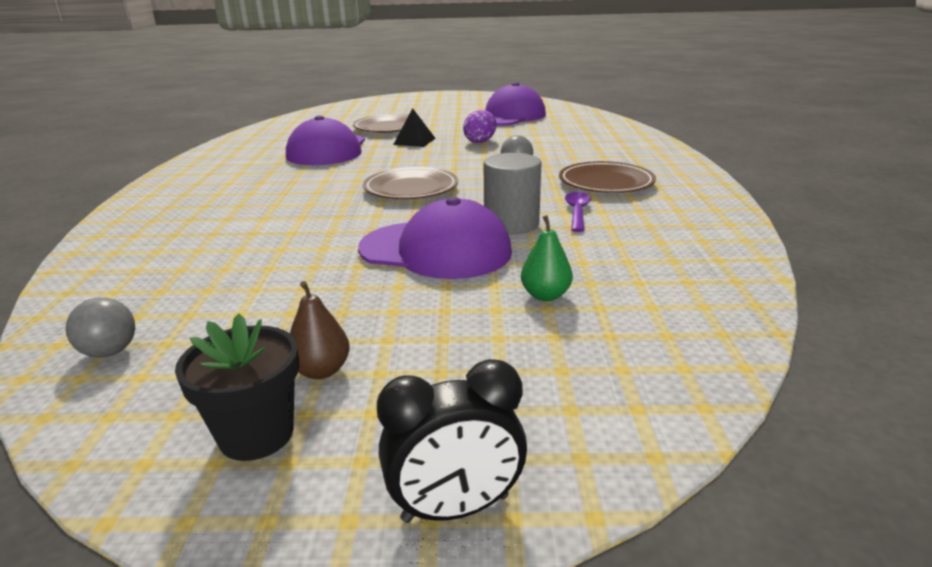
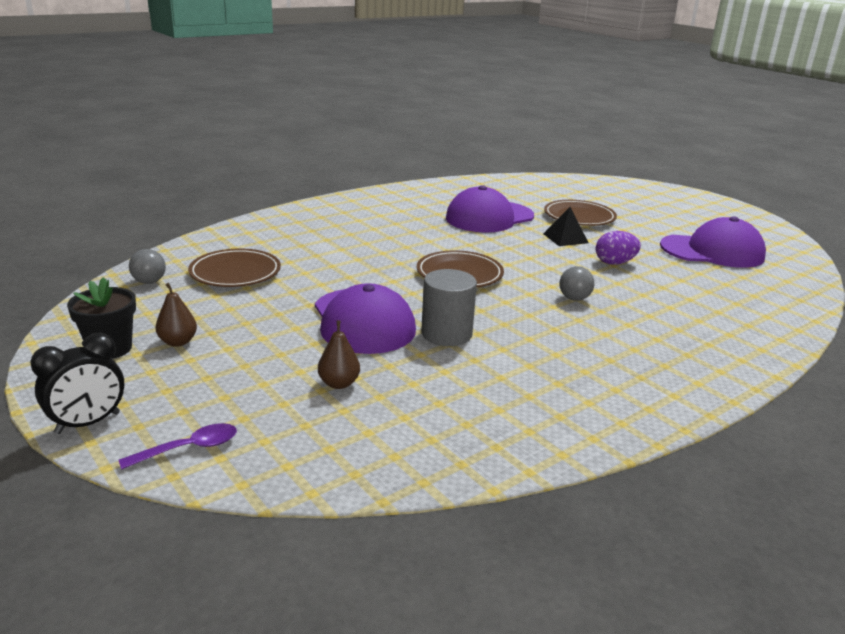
camera: 50 degrees right, 0 degrees up
black clock [377,359,527,523] -> black clock turned 75 degrees counterclockwise [30,333,124,434]
green pear [521,215,573,301] -> brown pear [318,321,360,389]
brown plate [559,161,656,193] -> brown plate moved to [188,248,281,287]
purple spoon [565,192,591,232] -> purple spoon moved to [119,423,237,469]

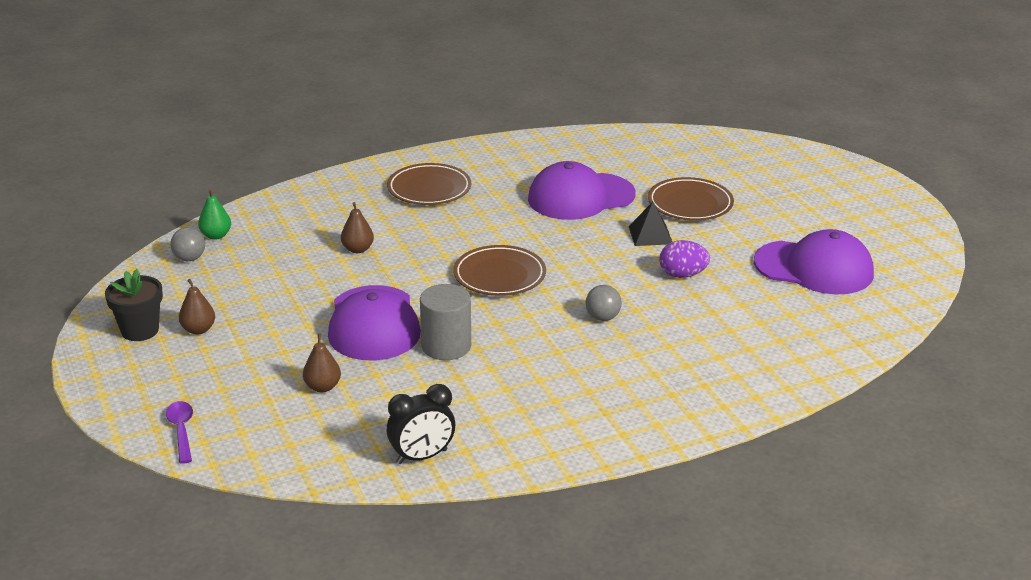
camera: 15 degrees right, 5 degrees up
black clock [30,333,124,434] -> black clock moved to [387,384,455,464]
purple spoon [119,423,237,469] -> purple spoon turned 90 degrees counterclockwise [166,401,193,464]
brown plate [188,248,281,287] -> brown plate moved to [387,163,471,205]
none -> green pear [198,189,231,240]
none -> brown pear [341,202,374,253]

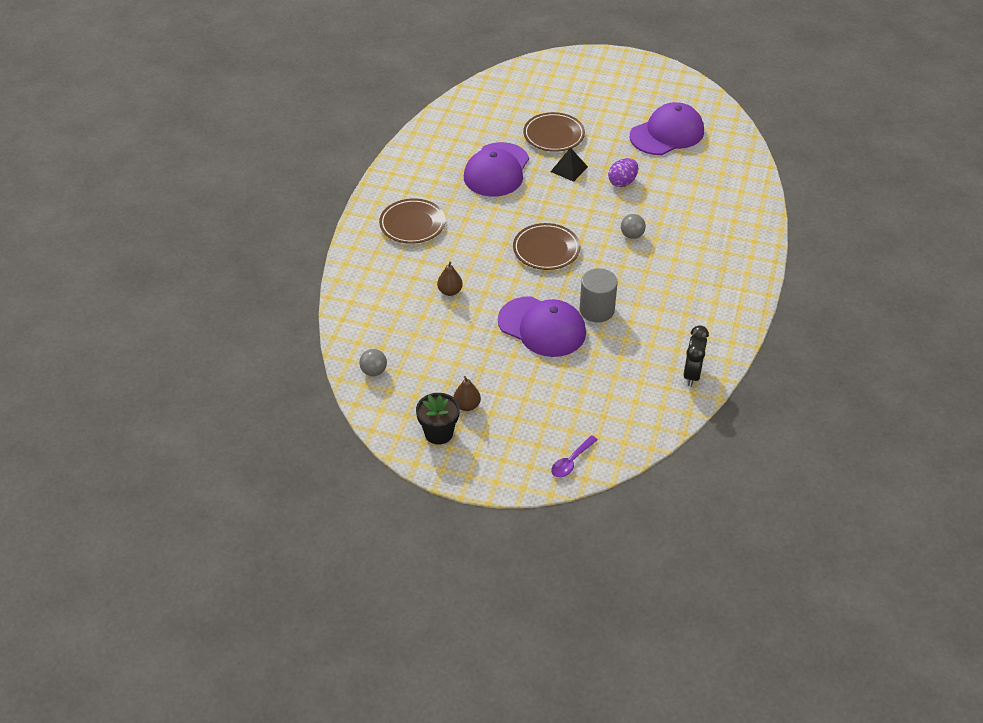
camera: 50 degrees left, 15 degrees up
purple spoon [166,401,193,464] -> purple spoon turned 75 degrees counterclockwise [551,435,598,478]
green pear [198,189,231,240] -> none
brown pear [303,334,341,393] -> none

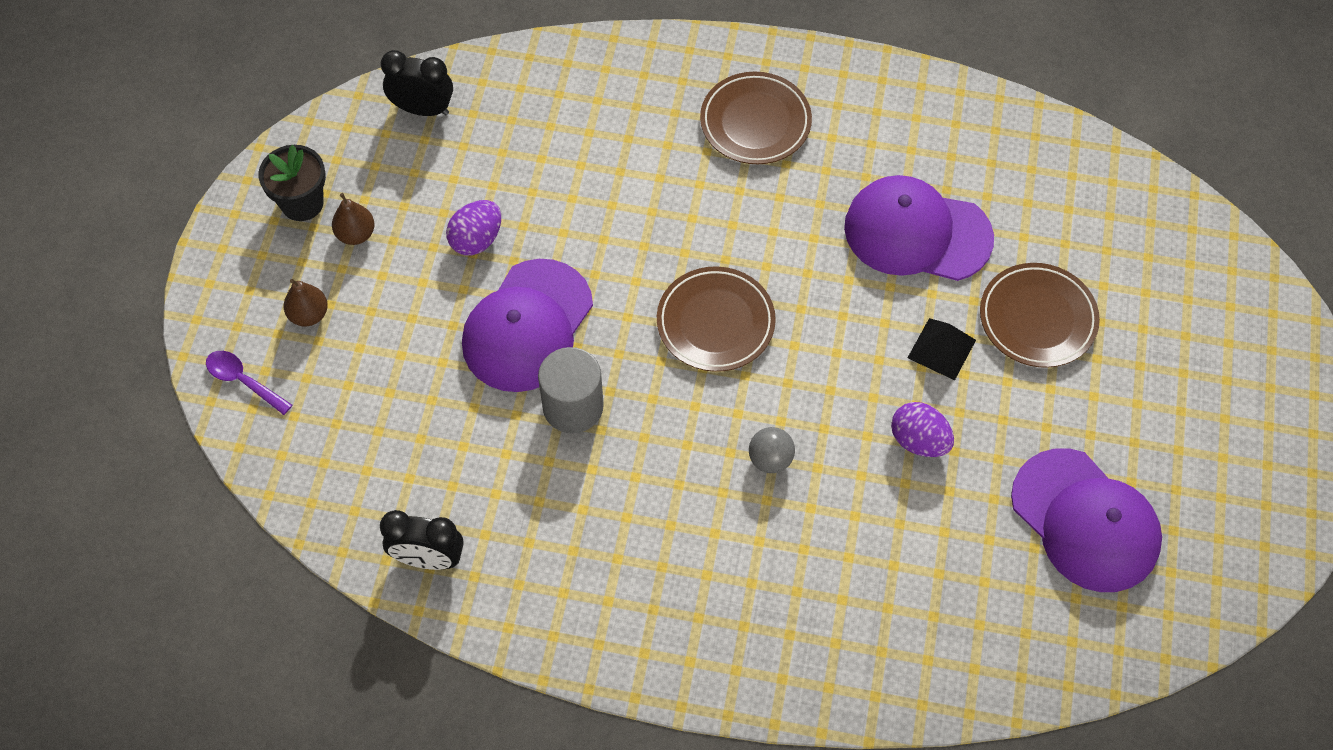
camera: 85 degrees right, 15 degrees up
grey ball [359,349,387,376] -> black clock [381,50,453,116]
brown pear [437,261,463,296] -> brown pear moved to [284,279,328,326]
none -> purple egg [446,200,501,256]

